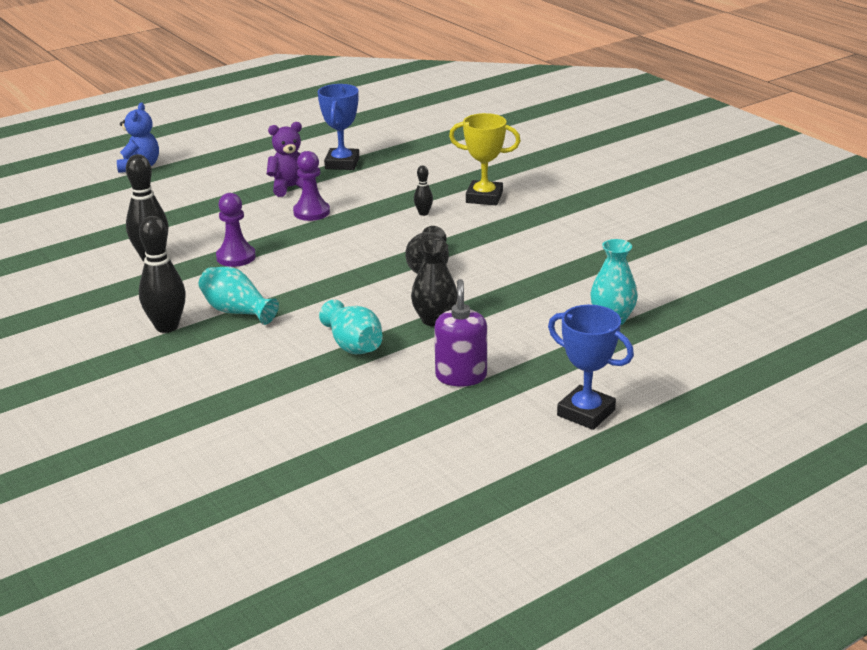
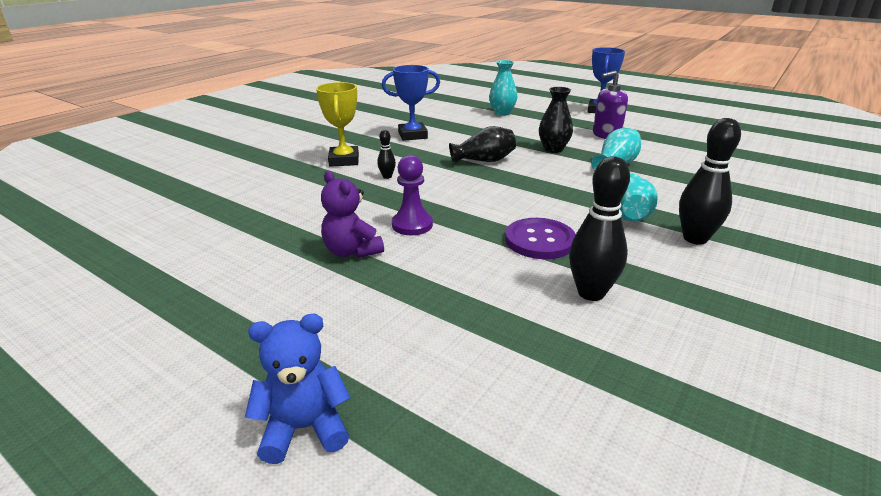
camera: 110 degrees left, 0 degrees up
purple pawn [216,193,256,267] -> purple button [505,218,576,259]
blue trophy [318,84,359,170] -> blue trophy moved to [382,65,440,141]

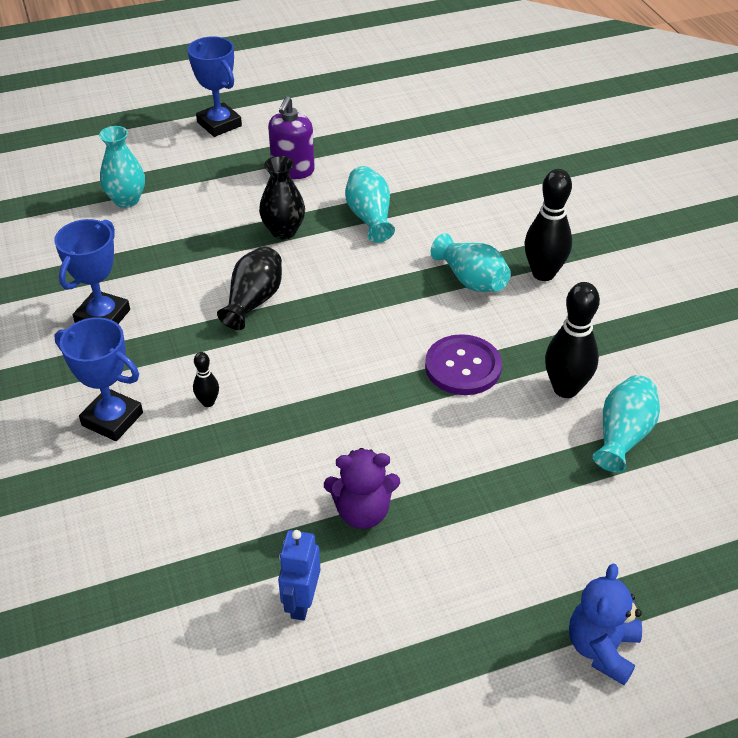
camera: 55 degrees left, 15 degrees up
yellow trophy [316,82,359,167] -> blue trophy [54,317,143,441]
purple pawn [392,155,433,235] -> none
none -> blue robot [278,530,321,621]
none -> turquoise vase [592,375,660,473]

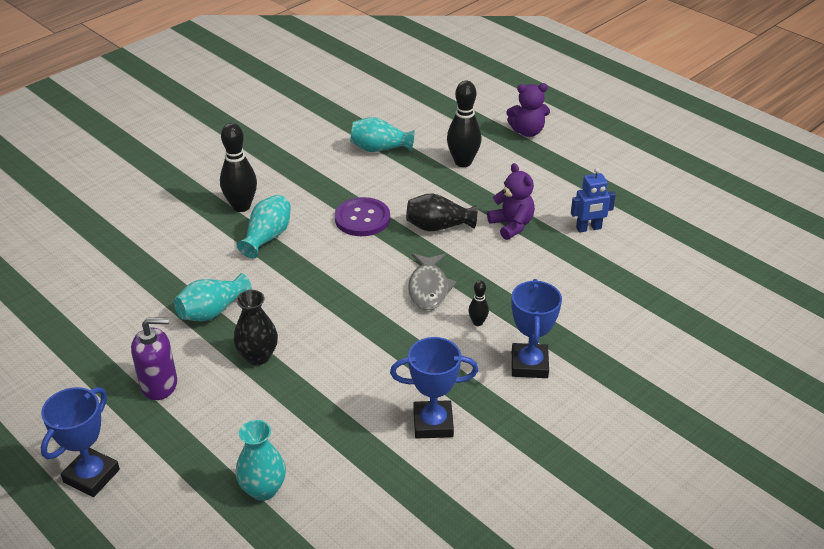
camera: 115 degrees left, 5 degrees down
black vase [217,246,282,330] -> black vase moved to [406,194,478,231]
black bowling pin [545,282,600,398] -> black bowling pin moved to [447,81,482,167]
blue teddy bear [569,564,642,685] -> purple teddy bear [506,83,550,137]
none -> grey fish [408,253,457,310]

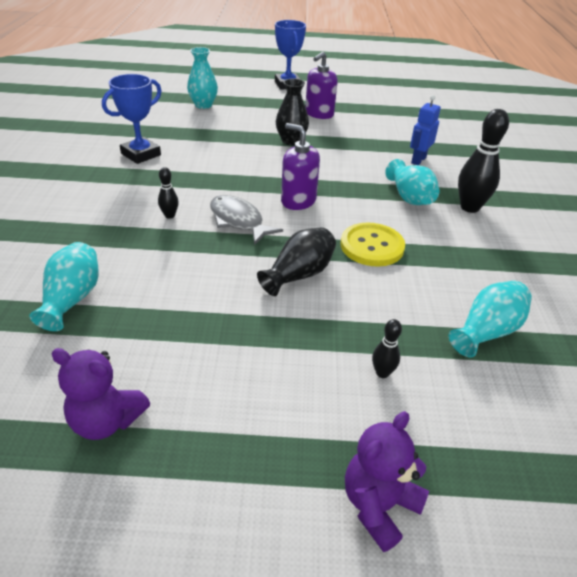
camera: 135 degrees right, 0 degrees up
turquoise vase [174,273,252,322] -> turquoise vase moved to [29,242,99,331]
purple button [335,197,390,236] -> yellow button [341,223,405,267]
black bowling pin [447,81,482,167] -> black bowling pin [372,319,402,378], size x0.50
purple teddy bear [487,163,535,240] -> purple teddy bear moved to [51,348,150,440]
blue trophy [511,279,562,378] -> none
blue robot [571,168,616,233] -> blue robot moved to [410,95,441,165]
none -> purple soap dispenser [281,123,320,210]

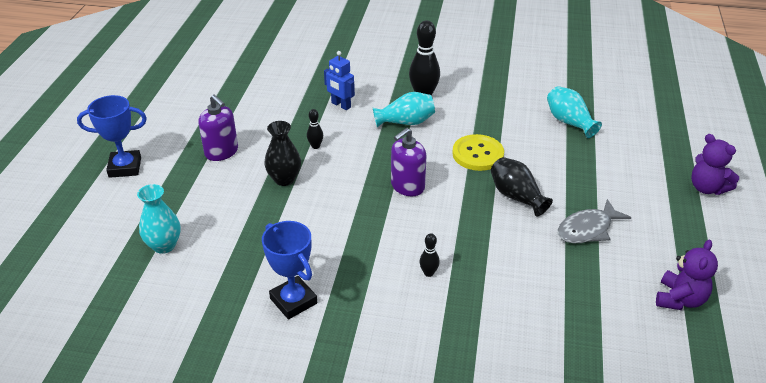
camera: 80 degrees left, 0 degrees up
turquoise vase [29,242,99,331] -> none
grey fish [210,195,283,245] -> grey fish moved to [558,199,631,243]
black bowling pin [372,319,402,378] -> black bowling pin moved to [307,109,323,149]

